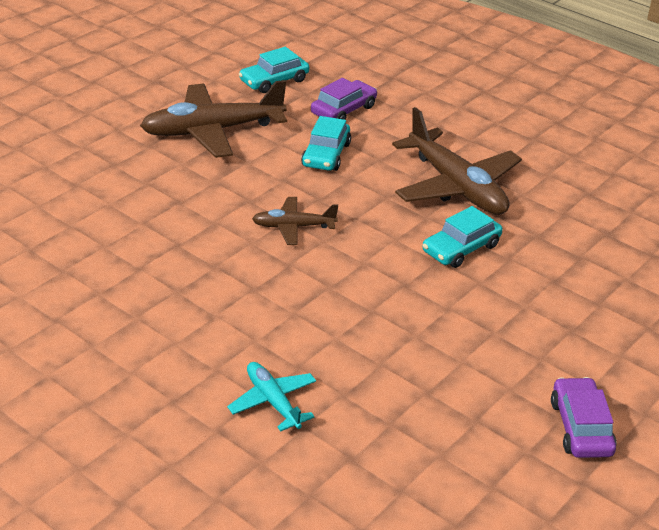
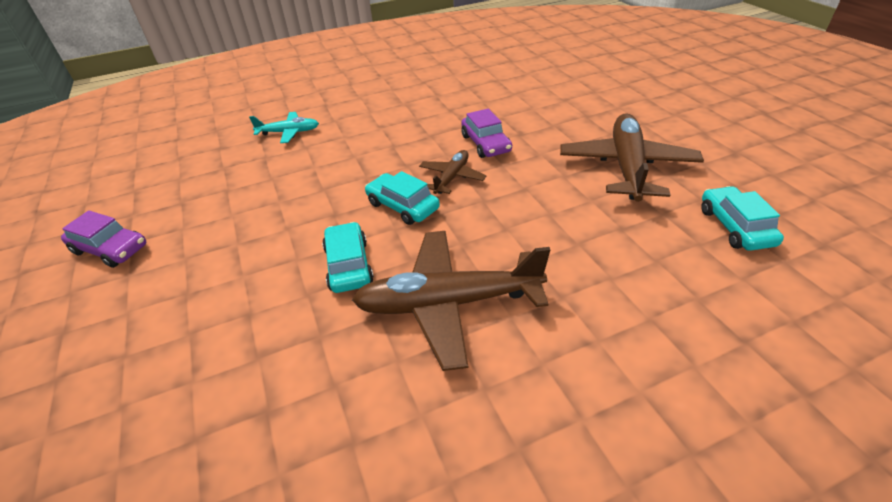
camera: 120 degrees right, 5 degrees up
turquoise car [301,116,351,171] -> turquoise car moved to [365,171,440,225]
purple car [311,78,377,120] -> purple car moved to [461,108,512,158]

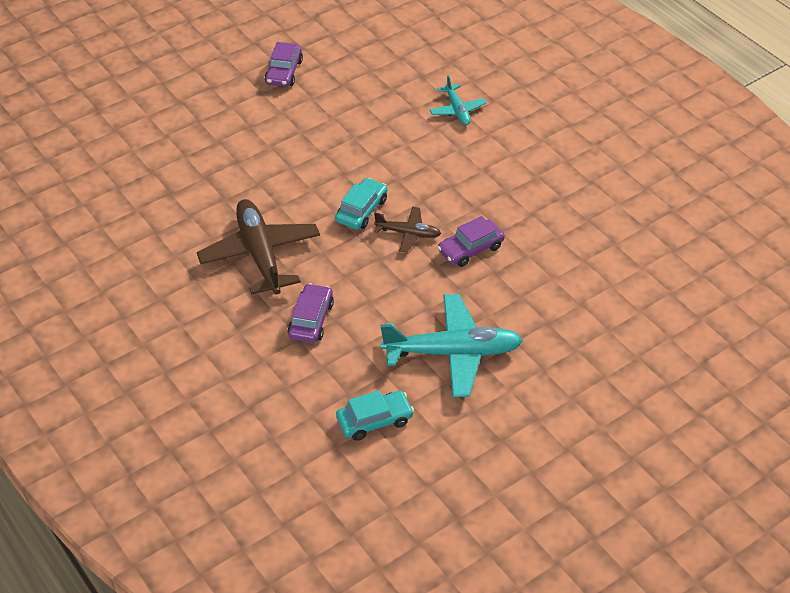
camera: 75 degrees right, 5 degrees up
turquoise car [322,222,374,293] -> none
brown plane [560,113,704,202] -> turquoise plane [381,294,523,397]
none -> purple car [288,283,334,343]

